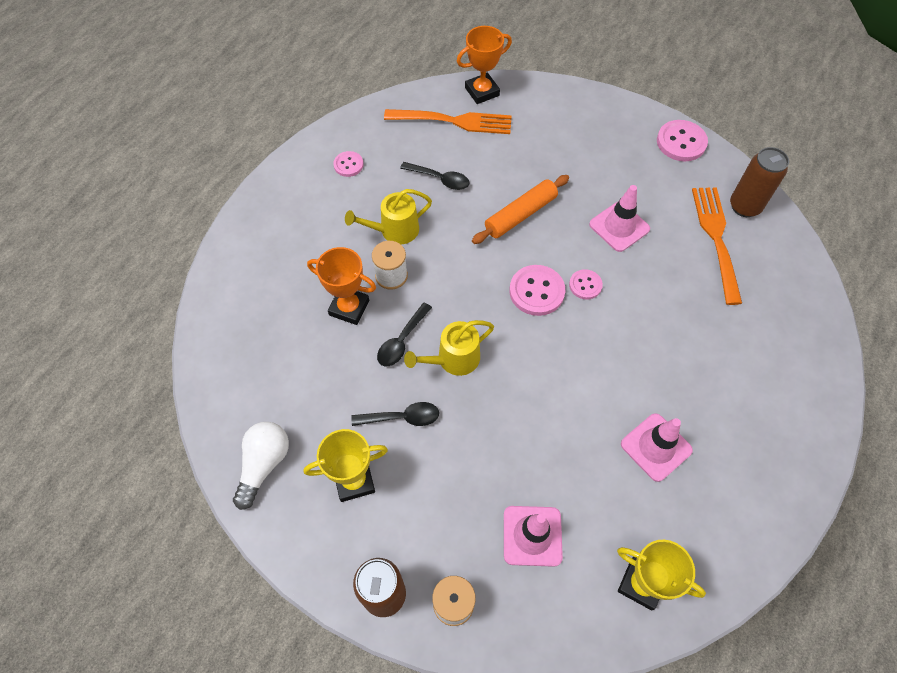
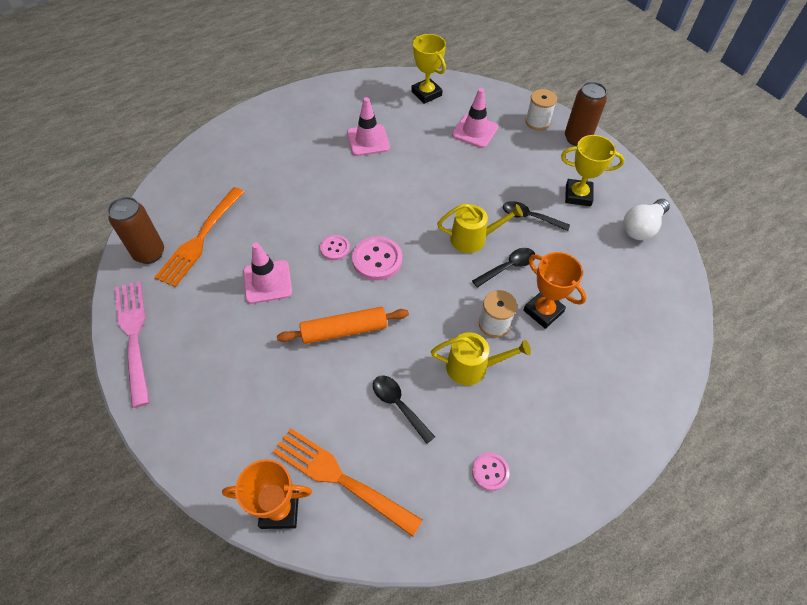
camera: 155 degrees left, 5 degrees down
pink button [657,120,708,161] -> pink fork [115,281,150,408]

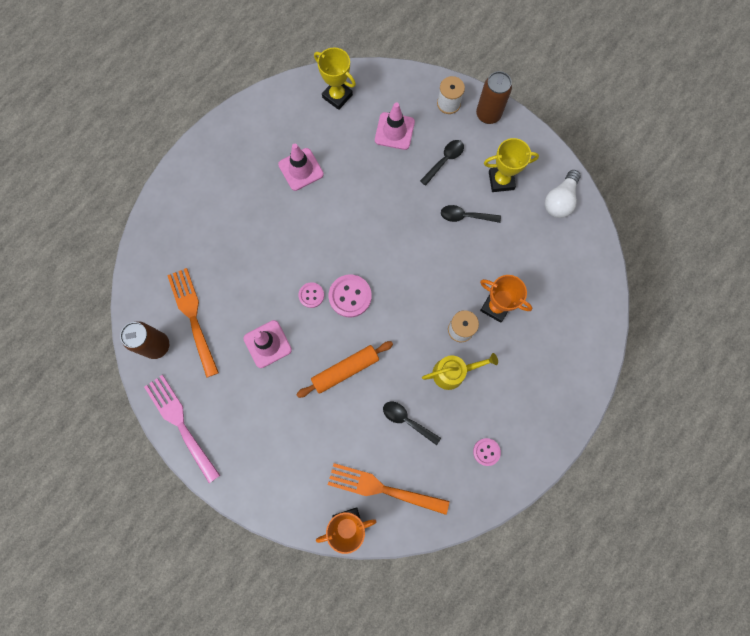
camera: 15 degrees left, 20 degrees up
orange fork [154,187,244,287] -> orange fork turned 150 degrees clockwise [167,268,219,378]
yellow watering can [437,203,523,253] -> none
black spoon [472,248,535,288] -> black spoon moved to [420,140,464,186]

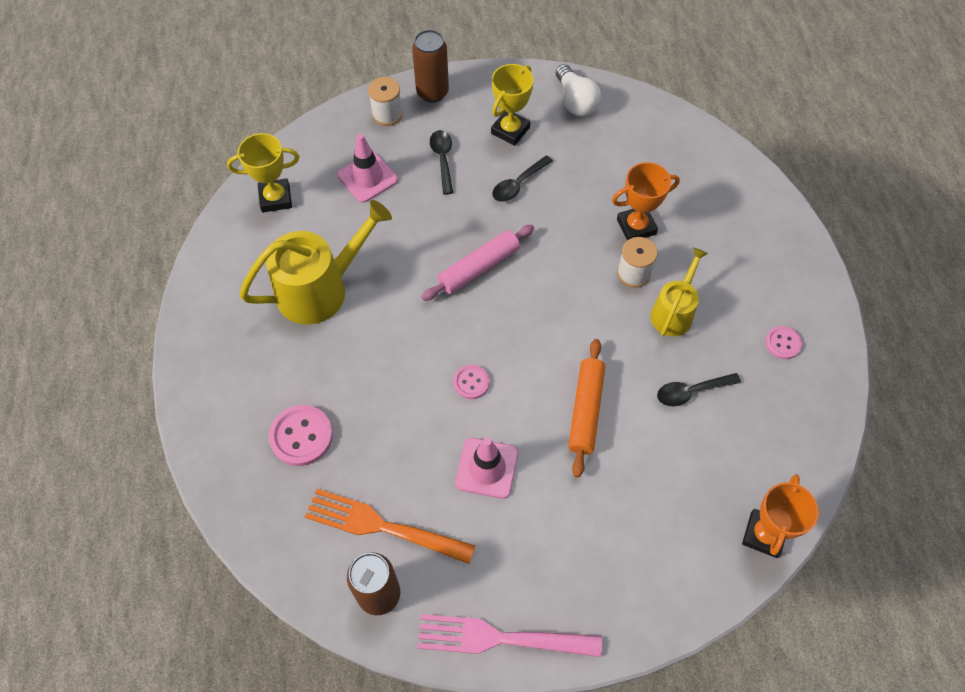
camera: 50 degrees left, 15 degrees down
pink traffic cone [278,144,324,191] -> yellow watering can [239,200,392,325]
pink button [328,275,372,317] -> pink button moved to [269,405,333,466]
orange fork [328,463,449,515] -> none
none -> pink rolling pin [422,225,534,301]

